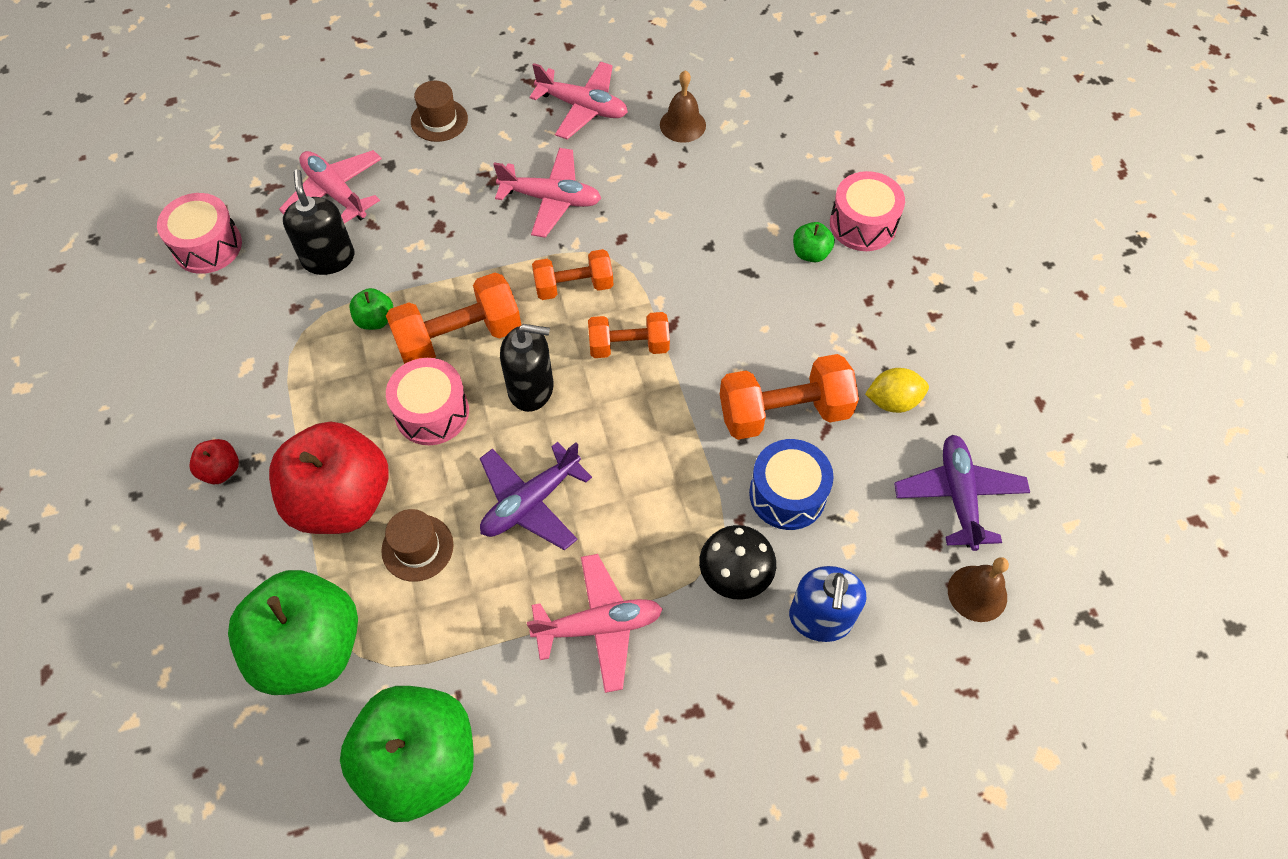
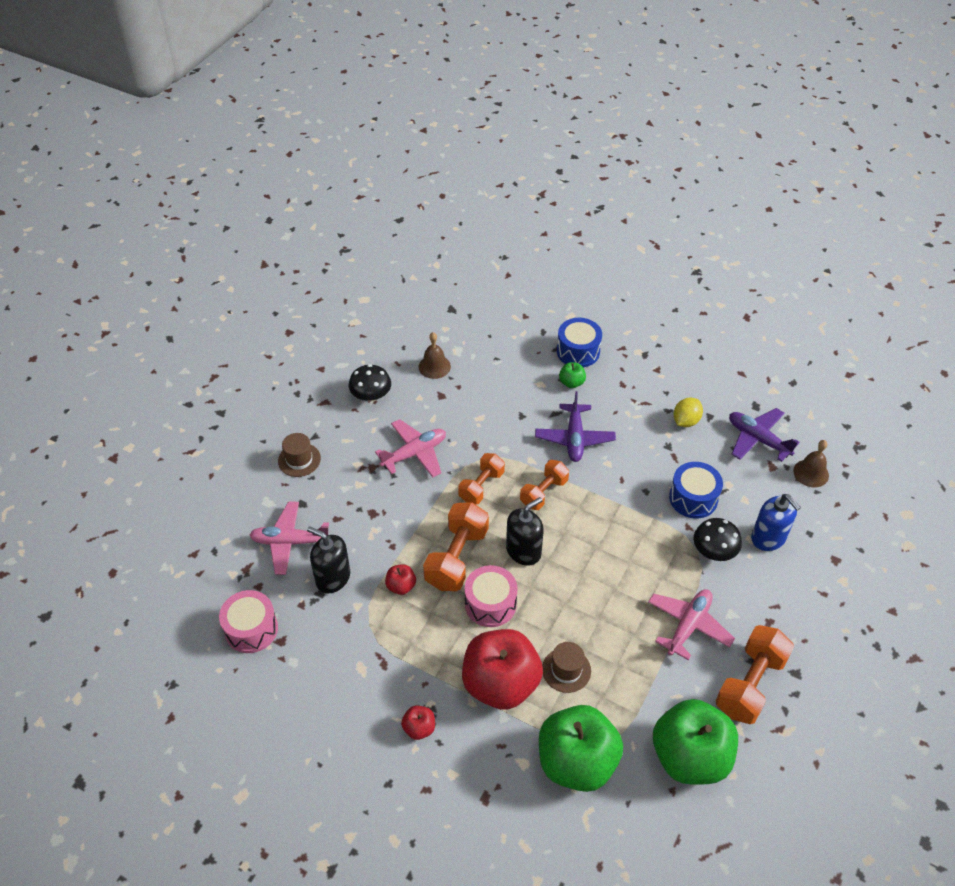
camera: 45 degrees left, 10 degrees down
green apple [349,288,393,330] -> red apple [385,564,416,595]
purple plane [480,442,592,550] -> purple plane moved to [535,391,616,462]
pink plane [530,62,628,139] -> black mushroom [349,364,391,401]
orange dumbbell [720,354,859,440] -> orange dumbbell moved to [716,625,794,724]
pink drum [830,171,905,251] -> blue drum [557,318,602,367]

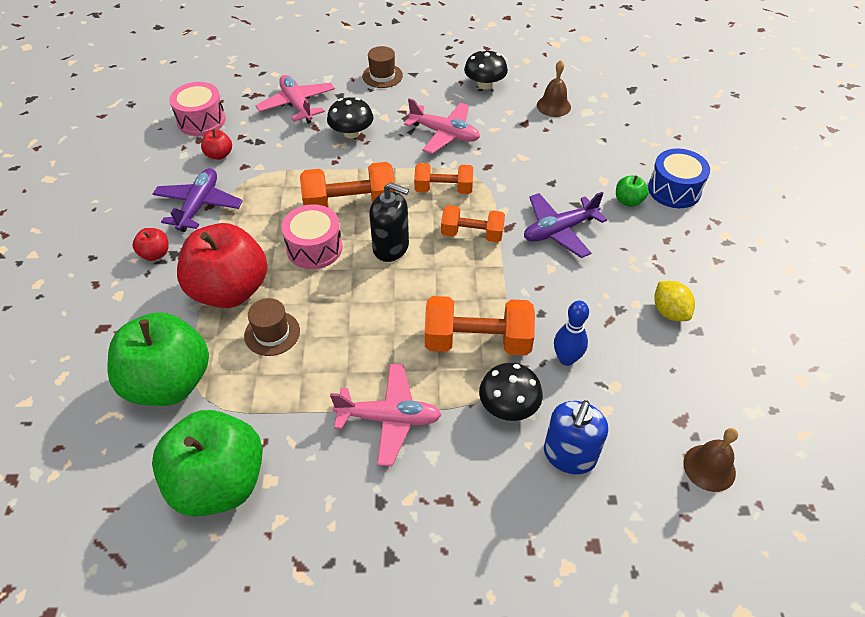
camera: 60 degrees right, 0 degrees up
black soap dispenser [307,526,350,593] -> none
red apple [385,564,416,595] -> red apple moved to [201,129,232,160]
blue drum [669,462,723,519] -> blue bowling pin [554,301,589,366]
yellow lemon [673,398,703,427] -> yellow lemon turned 60 degrees clockwise [654,281,695,321]
orange dumbbell [716,625,794,724] -> orange dumbbell moved to [425,296,535,355]
purple plane [729,408,800,462] -> purple plane moved to [153,168,243,232]
none -> black mushroom [327,97,373,139]

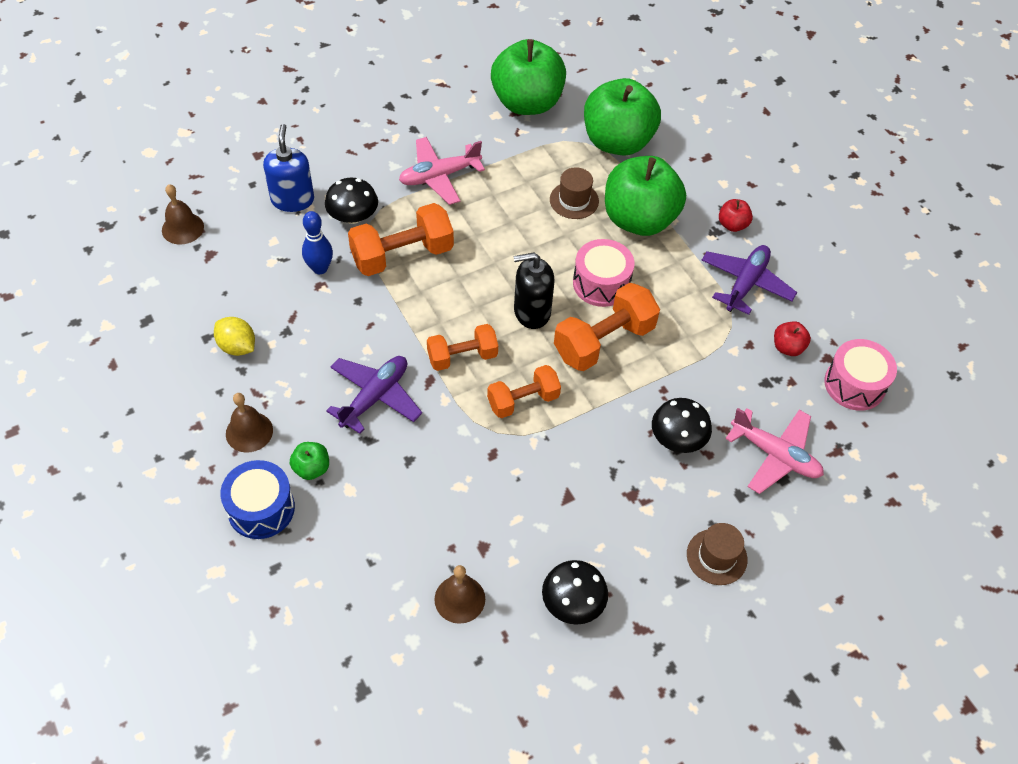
camera: 150 degrees right, 5 degrees up
purple plane [153,168,243,232] -> purple plane turned 135 degrees counterclockwise [702,245,797,315]
red apple [177,223,267,308] -> green apple [605,156,686,236]
pink plane [404,98,480,154] -> none
none -> brown bell [226,393,273,453]

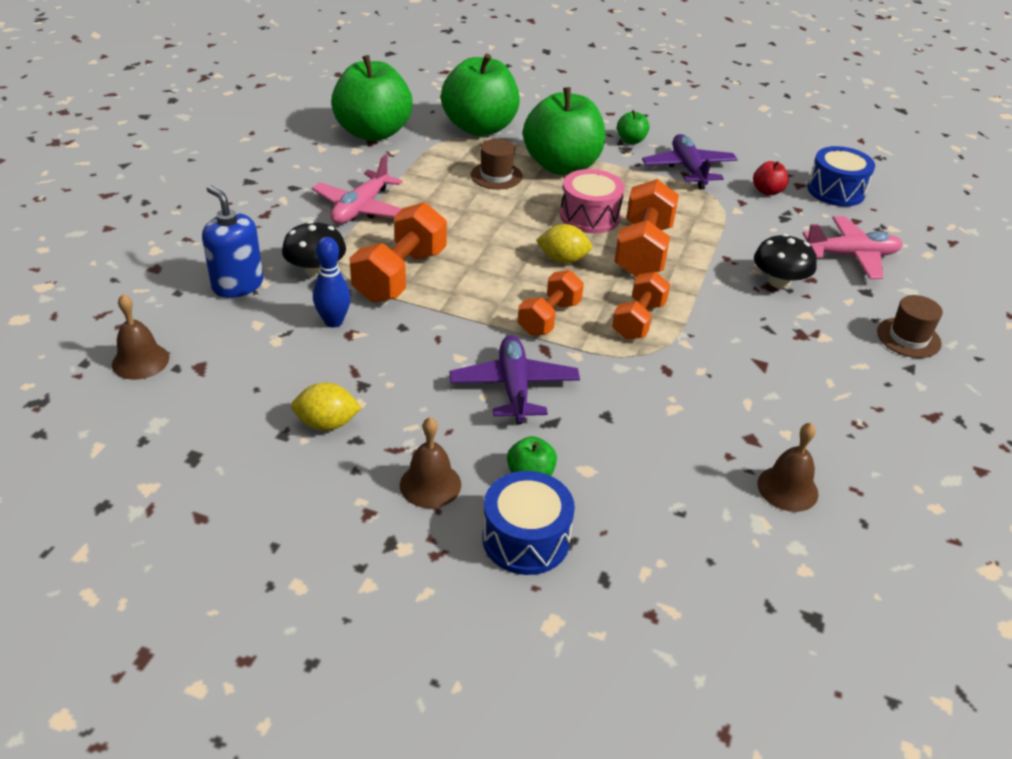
camera: 40 degrees left, 15 degrees down
black soap dispenser [514,252,555,329] -> yellow lemon [536,224,592,264]
black mushroom [542,560,608,625] -> none
red apple [719,199,753,232] -> green apple [617,110,650,144]
pink drum [824,339,897,411] -> blue drum [807,146,875,206]

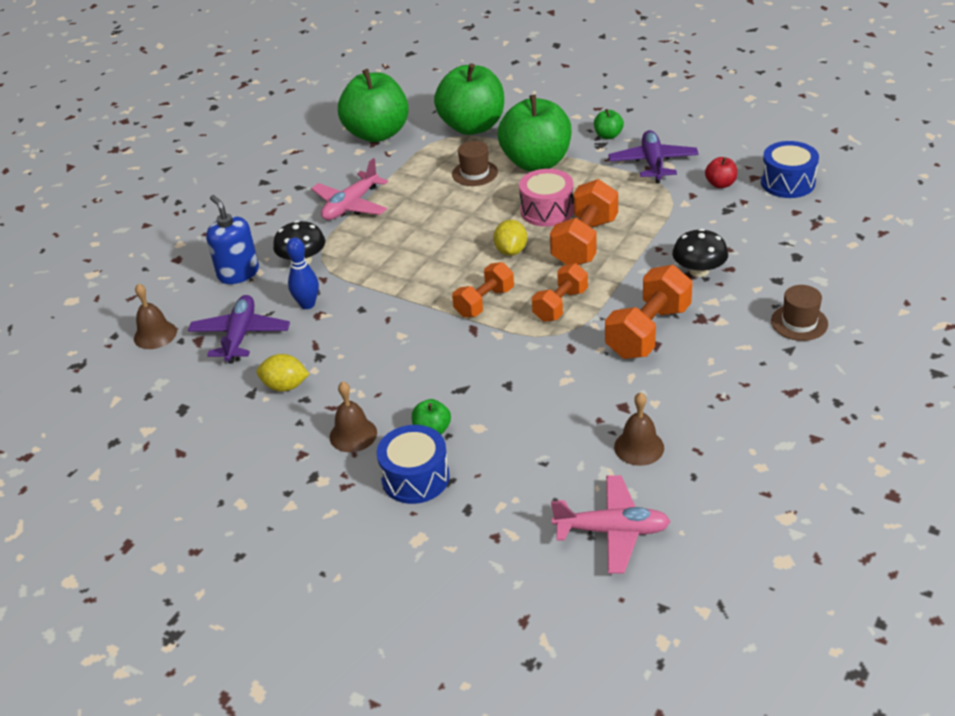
camera: 15 degrees right, 0 degrees up
orange dumbbell [349,202,447,303] -> orange dumbbell moved to [605,265,693,359]
purple plane [450,335,580,424] -> purple plane moved to [188,295,290,364]
yellow lemon [536,224,592,264] -> yellow lemon turned 75 degrees clockwise [494,220,527,256]
pink plane [803,216,903,279] -> pink plane moved to [551,475,671,574]

